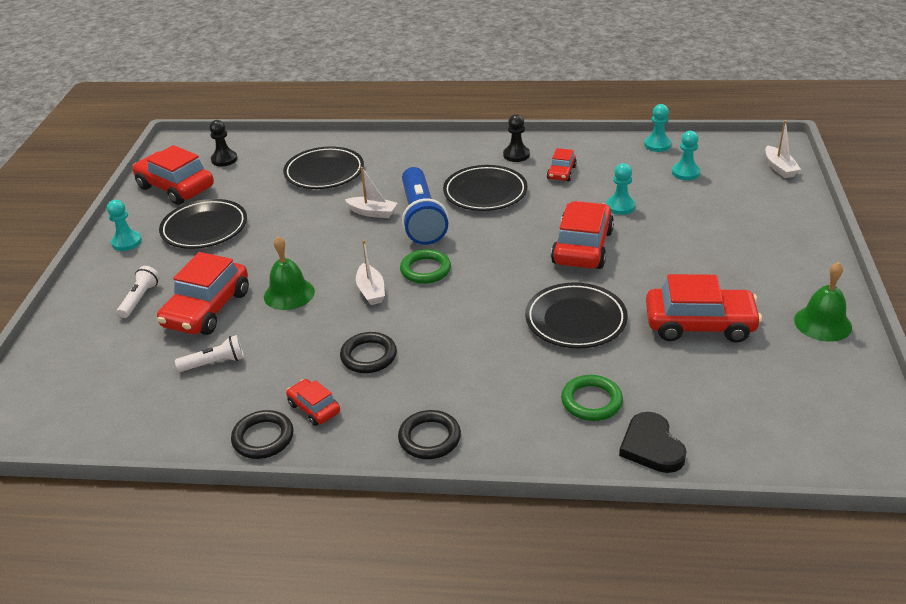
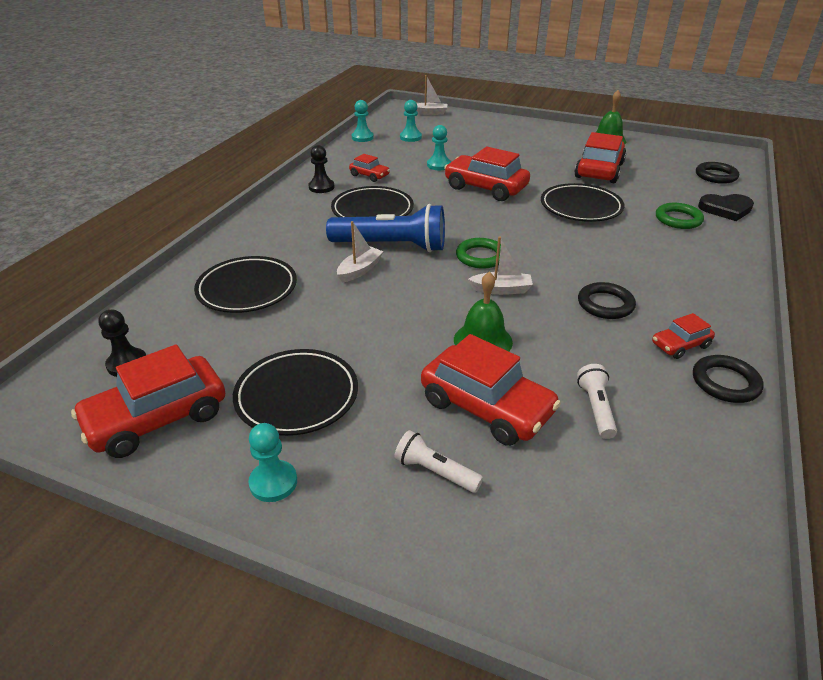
camera: 75 degrees left, 0 degrees up
black ring [398,410,461,459] -> black ring moved to [696,162,739,184]

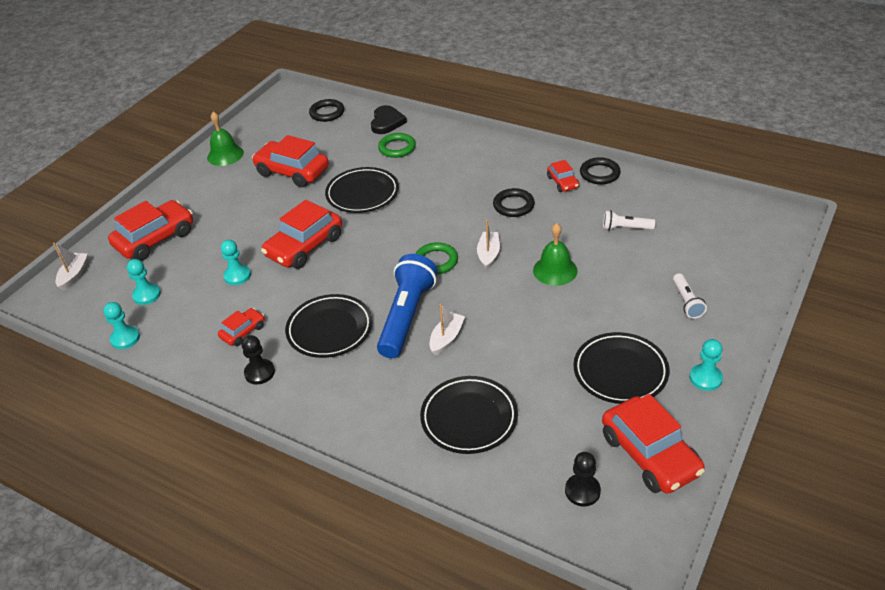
camera: 80 degrees left, 5 degrees up
white boat [337,221,384,282] -> white boat turned 75 degrees clockwise [430,304,465,355]
white flashlight [394,430,483,493] -> white flashlight turned 45 degrees counterclockwise [673,273,707,319]
red car [421,334,561,446] -> red car moved to [108,200,193,261]

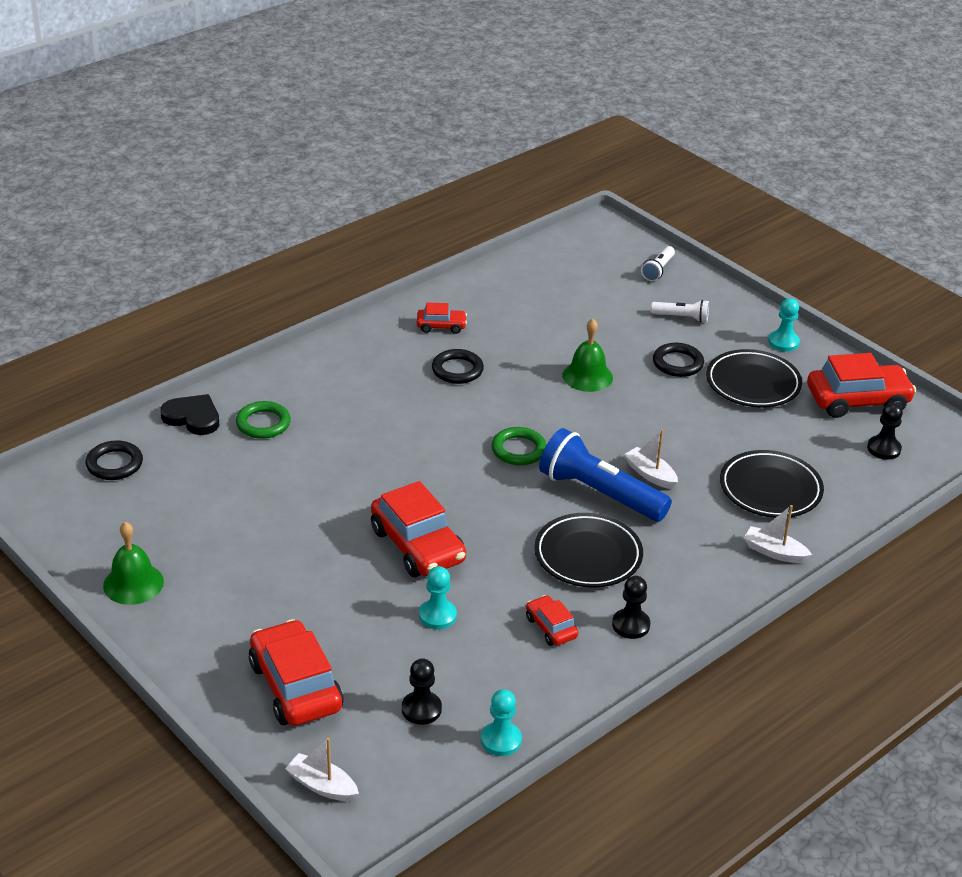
camera: 75 degrees left, 5 degrees down
turquoise pawn [127,259,161,305] -> black pawn [402,658,442,725]
red car [252,135,329,187] -> none
black plate [325,167,399,213] -> none
white boat [477,220,500,270] -> white boat moved to [744,505,812,563]
black ring [580,157,621,185] -> black ring moved to [653,343,704,377]
white flashlight [603,210,655,230] -> white flashlight moved to [641,246,675,281]

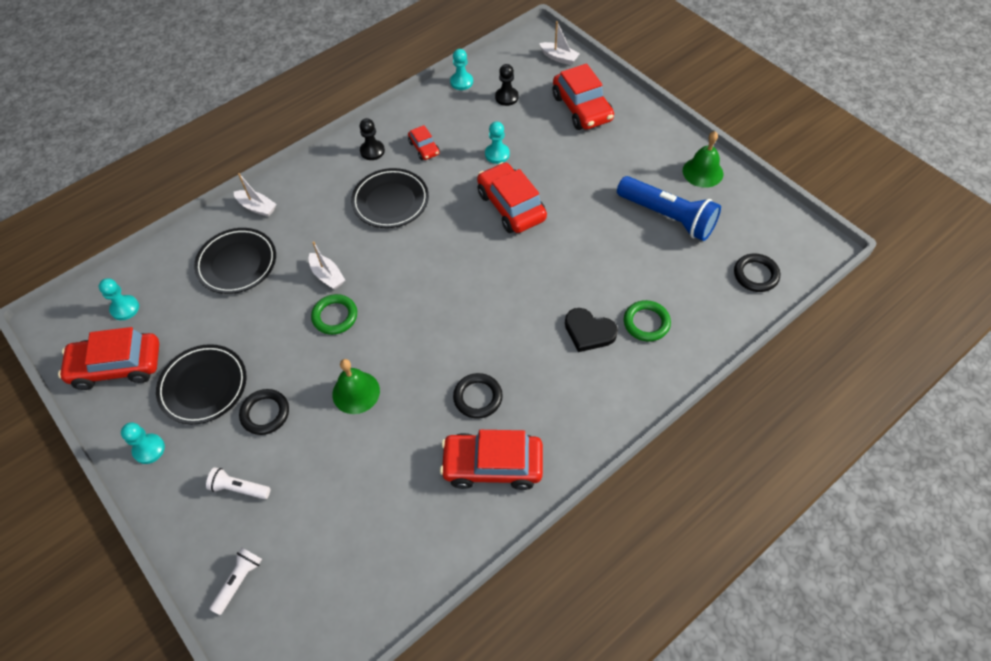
camera: 175 degrees left, 20 degrees up
black heart [160,394,219,435] -> black heart moved to [565,308,618,352]
red car [417,303,467,334] -> red car [440,430,543,490], size x1.95
green ring [492,427,546,465] -> green ring moved to [311,294,357,335]
blue flashlight [539,428,672,522] -> blue flashlight moved to [617,176,721,241]
black pawn [867,403,903,460] -> turquoise pawn [99,278,139,320]

